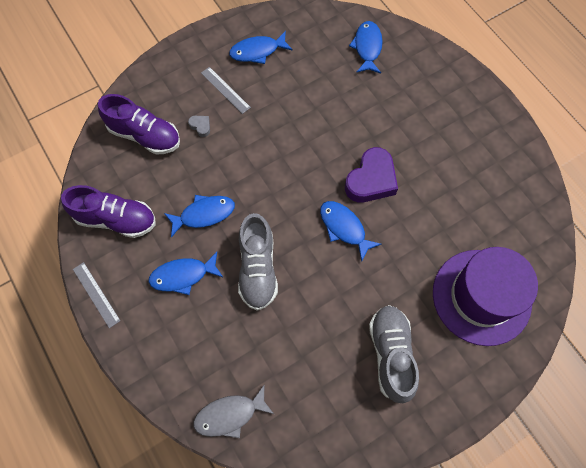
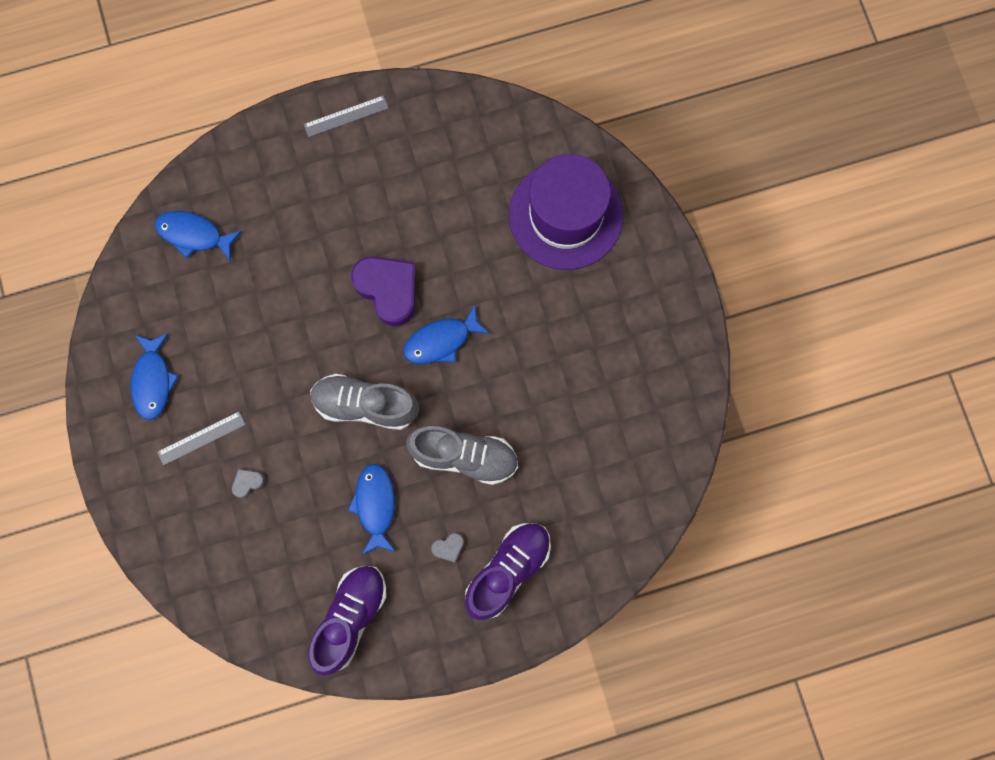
camera: 75 degrees left, 10 degrees up
grey ruler [73,262,121,328] -> grey ruler moved to [304,95,389,137]
purple shoe [98,94,180,155] -> purple shoe moved to [465,523,551,620]
blue fish [148,252,223,295] -> grey heart [431,533,464,563]
grey fish [193,384,274,438] -> none
grey shoe [369,305,419,403] -> grey shoe moved to [310,374,419,430]

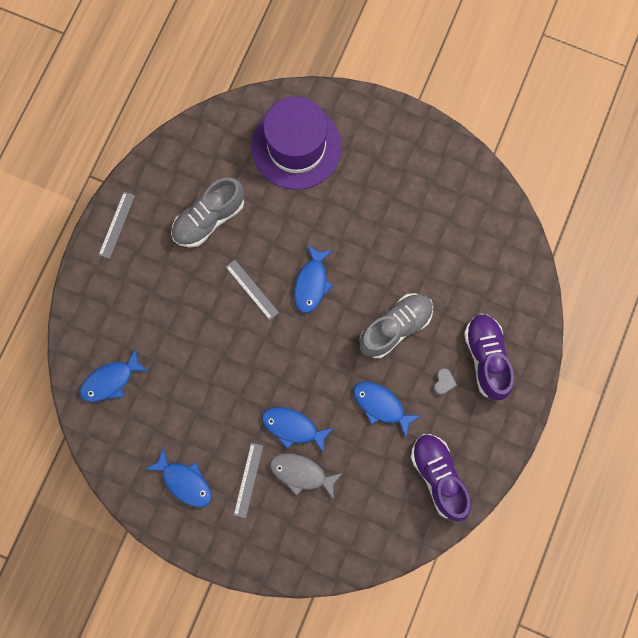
camera: 50 degrees left, 0 degrees up
grey heart [232,469,265,498] -> grey fish [270,453,343,500]
grey shoe [310,374,419,430] -> grey shoe moved to [171,177,244,247]
purple heart [351,257,416,326] -> grey ruler [226,260,279,320]
none -> blue fish [262,407,333,453]

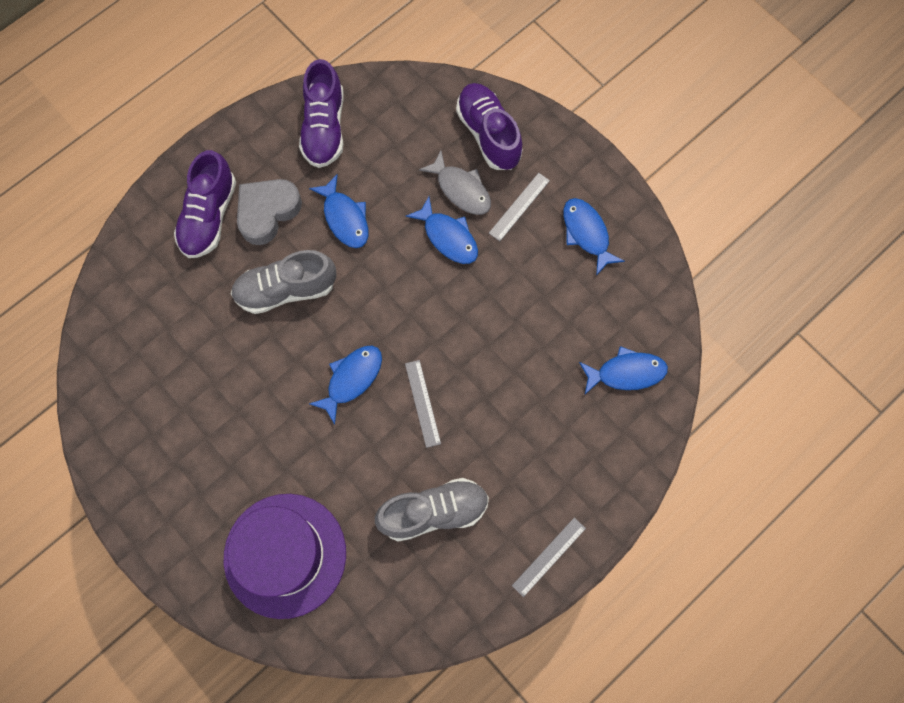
camera: 155 degrees left, 5 degrees down
grey heart [433,368,457,395] -> grey heart [237,179,302,245], size x2.31
none -> purple shoe [456,83,523,170]

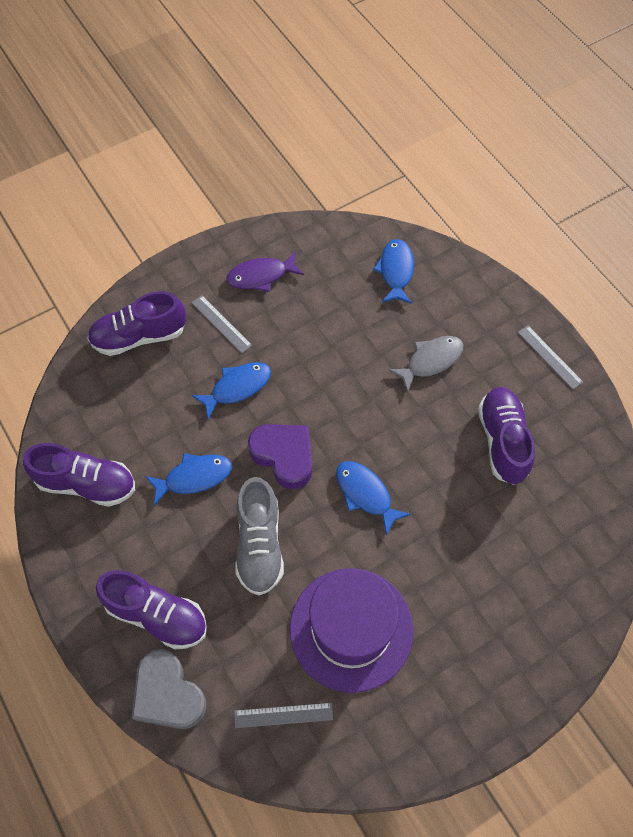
camera: 80 degrees left, 10 degrees down
purple hat [224,494,346,619] -> purple hat moved to [290,568,413,693]
grey heart [237,179,302,245] -> grey heart moved to [132,649,206,729]
grey shoe [375,478,489,542] -> purple shoe [478,387,535,485]
grey ruler [405,360,441,448] -> grey ruler moved to [234,703,333,728]
grey fish [419,150,491,215] -> grey fish moved to [389,336,463,393]
blue fish [563,198,625,276] -> purple fish [226,251,304,292]
none -> purple heart [248,424,312,489]

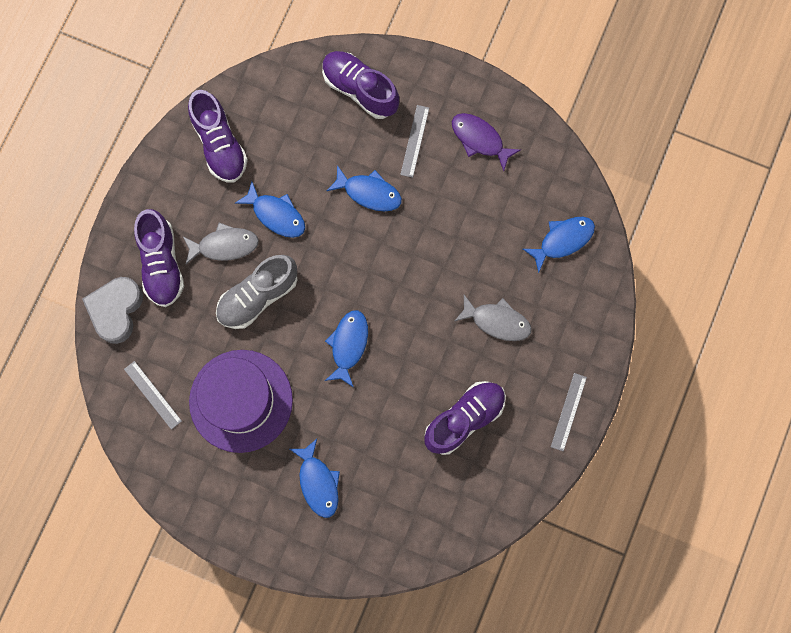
camera: 55 degrees right, 15 degrees up
purple heart [248,424,312,489] -> none
none -> grey fish [183,223,259,265]
none -> blue fish [290,439,340,518]

